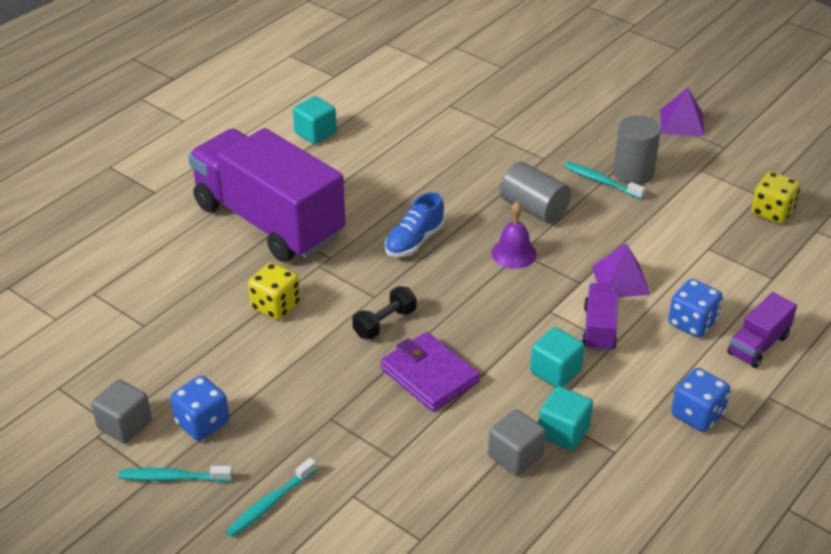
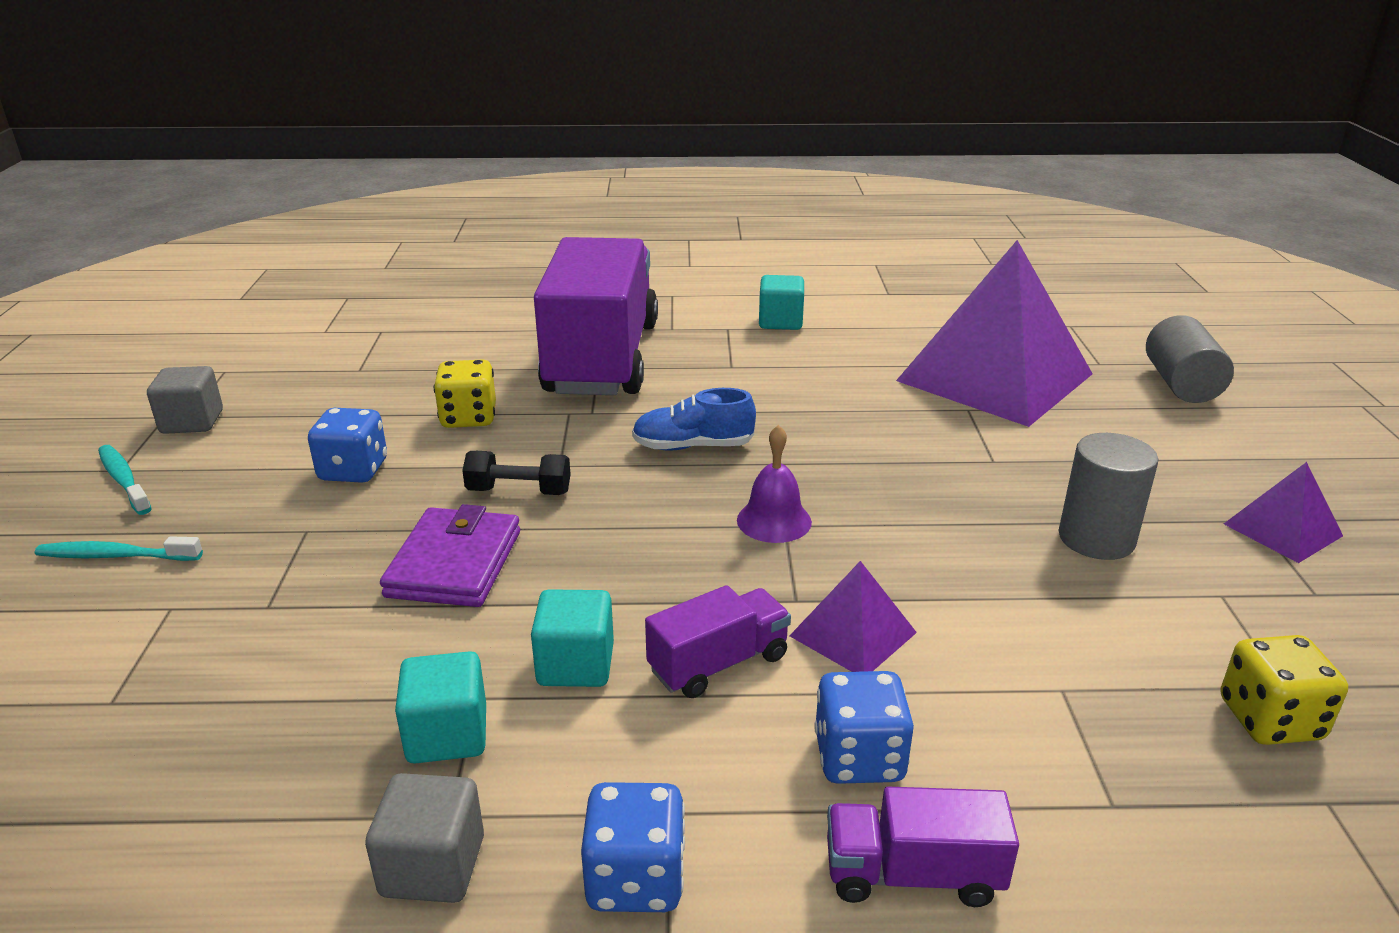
camera: 50 degrees right, 10 degrees down
blue dice [170,376,229,441] -> blue dice moved to [308,408,387,483]
grey cube [488,409,546,476] -> grey cube moved to [365,773,484,903]
grey cylinder [500,162,571,223] -> grey cylinder moved to [1146,315,1234,403]
turquoise toothbrush [564,162,646,199] -> none
none -> purple pyramid [896,240,1093,427]

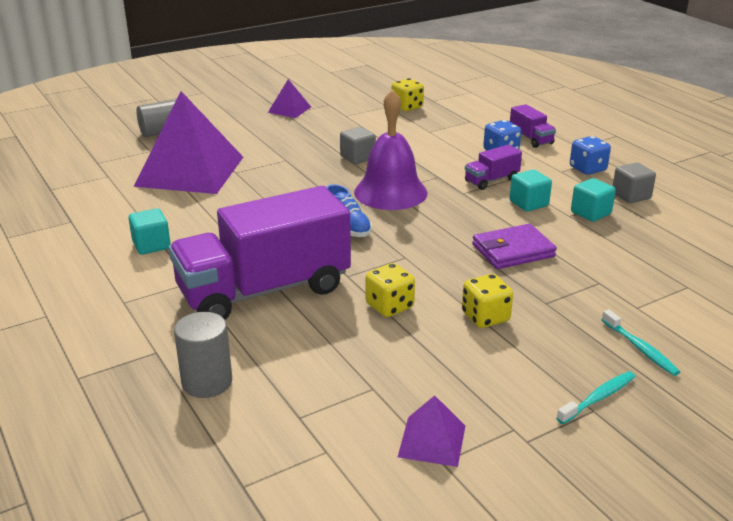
camera: 120 degrees left, 0 degrees up
turquoise toothbrush [98,445,152,515] -> turquoise toothbrush turned 150 degrees counterclockwise [556,371,635,424]
grey cube [147,366,223,434] -> grey cube moved to [340,127,376,164]
blue dice [308,408,387,483] -> yellow dice [462,274,513,328]
black dumbbell [462,451,571,495] -> none
purple truck [645,585,791,698] -> purple truck turned 60 degrees counterclockwise [465,145,522,190]
purple bell [737,425,812,543] -> purple bell [354,89,427,210], size x1.98
purple pyramid [790,561,917,672] -> purple pyramid moved to [398,395,465,467]
grey cylinder [1059,433,1158,560] -> grey cylinder moved to [174,312,232,398]

